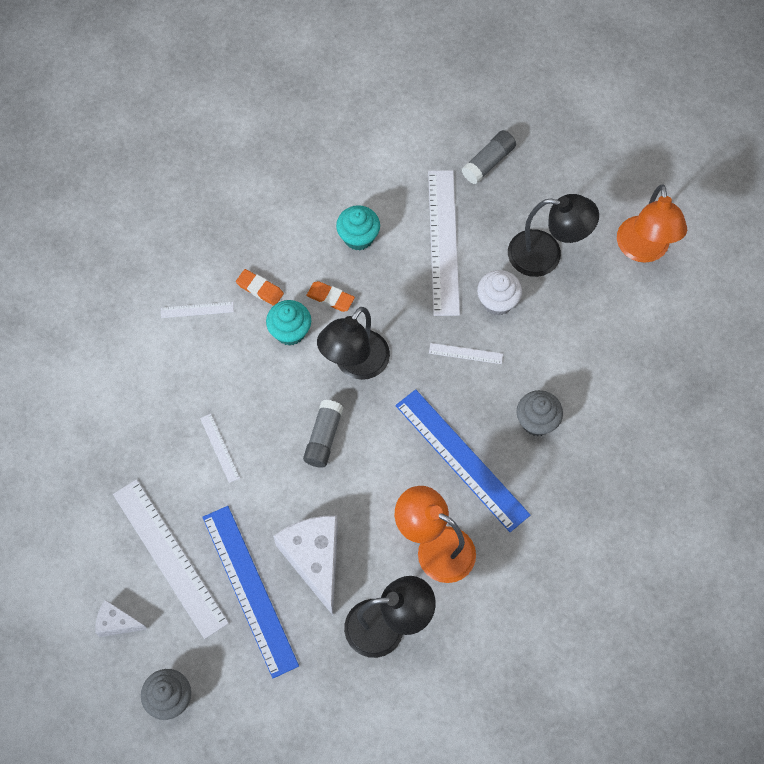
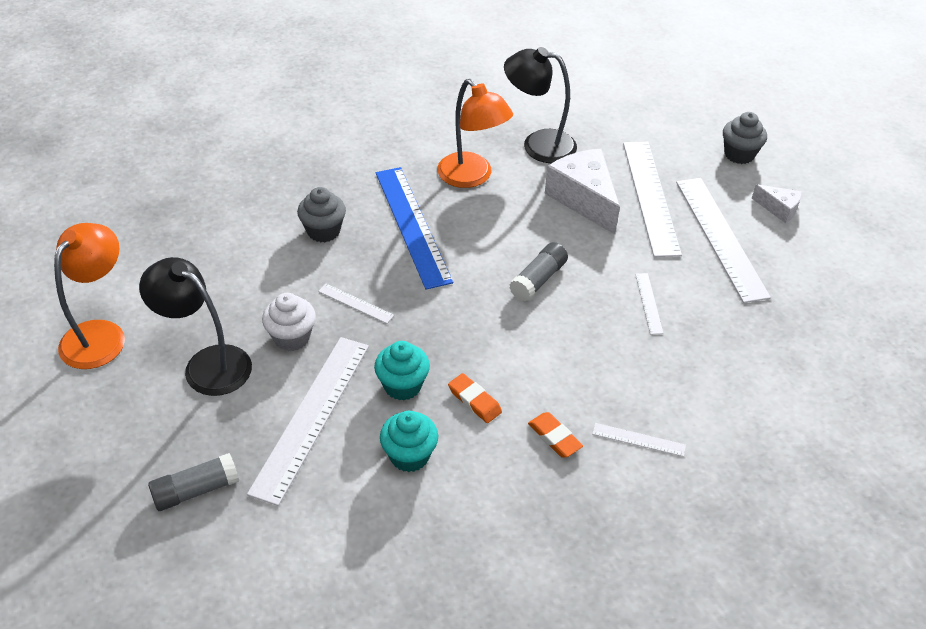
camera: 160 degrees left, 20 degrees down
blue ruler [202,506,299,678] -> white ruler [623,142,682,257]
turquoise cupcake [266,300,311,346] -> turquoise cupcake moved to [374,341,430,400]
white cheese [273,515,338,615] -> white cheese turned 150 degrees clockwise [545,148,620,235]
black lamp [317,307,390,380] -> none

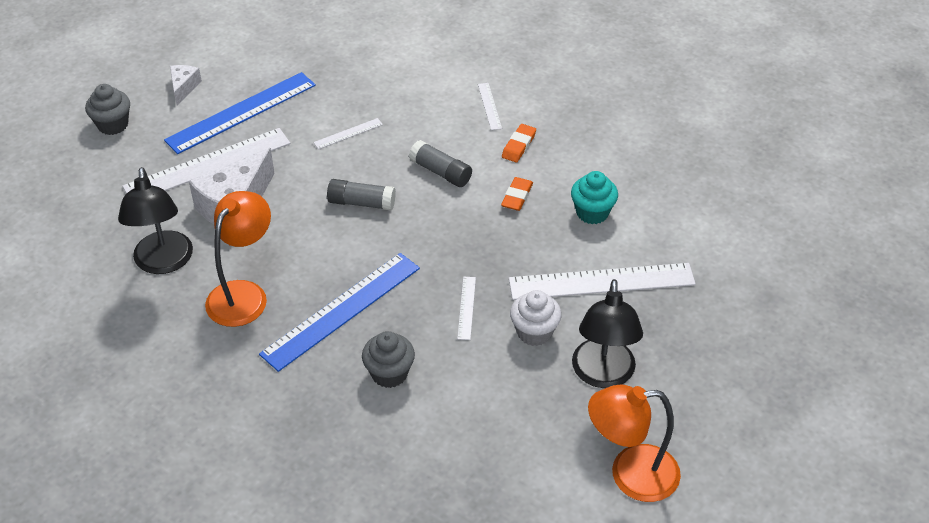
camera: 115 degrees left, 0 degrees up
grey glue stick [148,453,239,511] -> grey glue stick moved to [409,140,472,187]
turquoise cupcake [374,341,430,400] -> none
white ruler [676,178,771,303] -> blue ruler [164,72,316,154]

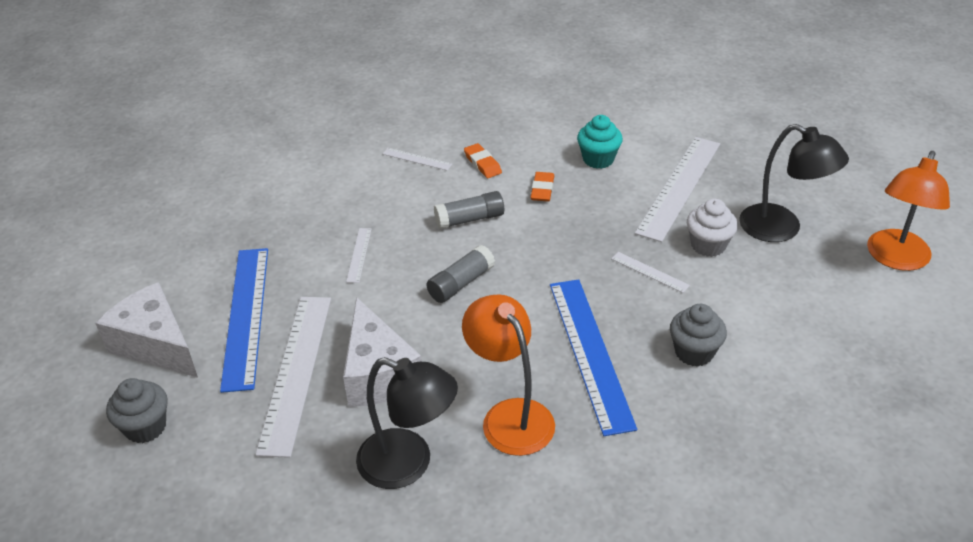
camera: 55 degrees left, 5 degrees down
white cheese [170,65,202,105] -> white cheese [95,282,198,378], size x1.94
orange eraser [501,177,533,211] -> orange eraser turned 45 degrees clockwise [531,172,554,202]

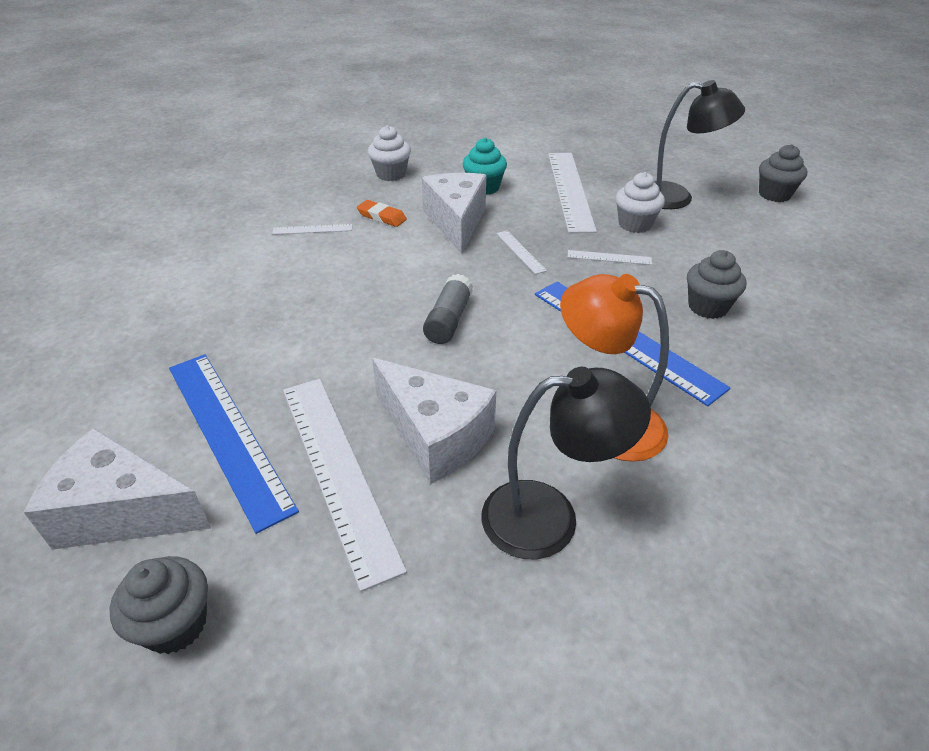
camera: 30 degrees left, 0 degrees up
white ruler [346,228,371,283] -> white ruler moved to [496,231,547,274]
grey glue stick [434,191,504,229] -> none
orange eraser [531,172,554,202] -> white cheese [422,173,486,254]
orange lamp [867,151,950,271] -> grey cupcake [759,144,807,202]
none -> white cupcake [368,125,411,181]

